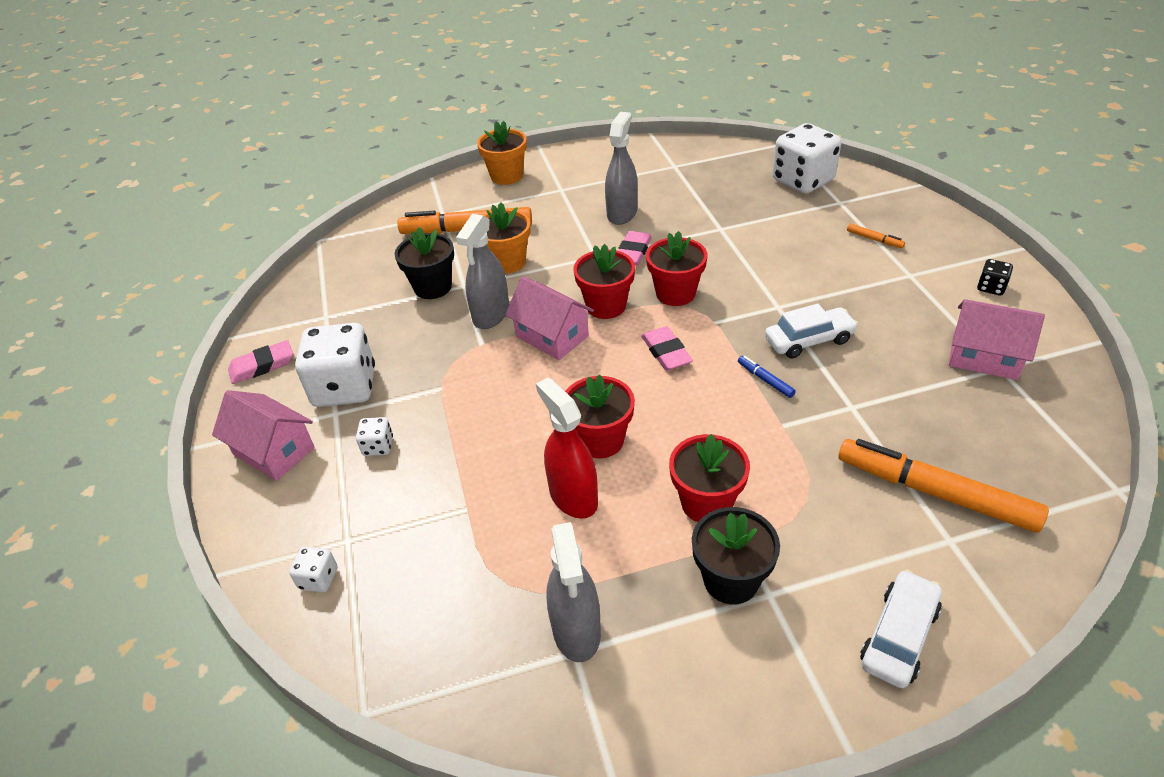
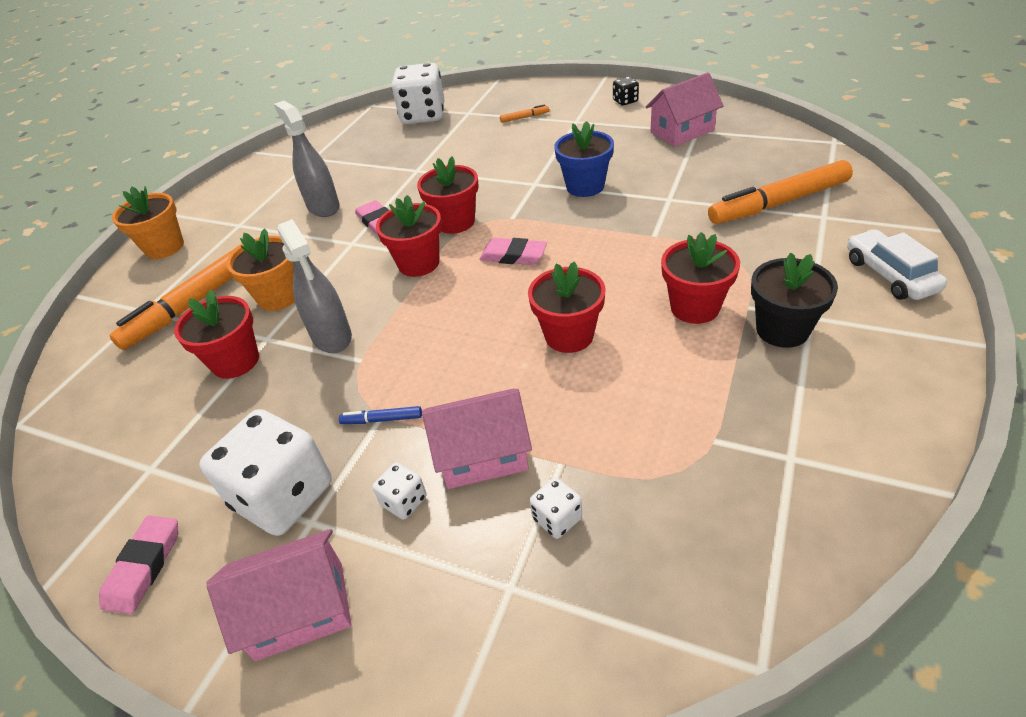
camera: 50 degrees left, 0 degrees up
white dice [289,546,337,593] -> white dice moved to [530,477,582,539]
black flower pot [395,227,454,299] -> red flower pot [174,290,259,379]
pink house [505,276,594,360] -> pink house moved to [422,389,532,489]
red spray bottle [536,377,598,519] -> none
grey spray bottle [546,522,601,662] -> none
blue marker [738,356,796,398] -> blue marker moved to [339,406,422,424]
white car [765,304,858,359] -> blue flower pot [554,121,614,197]

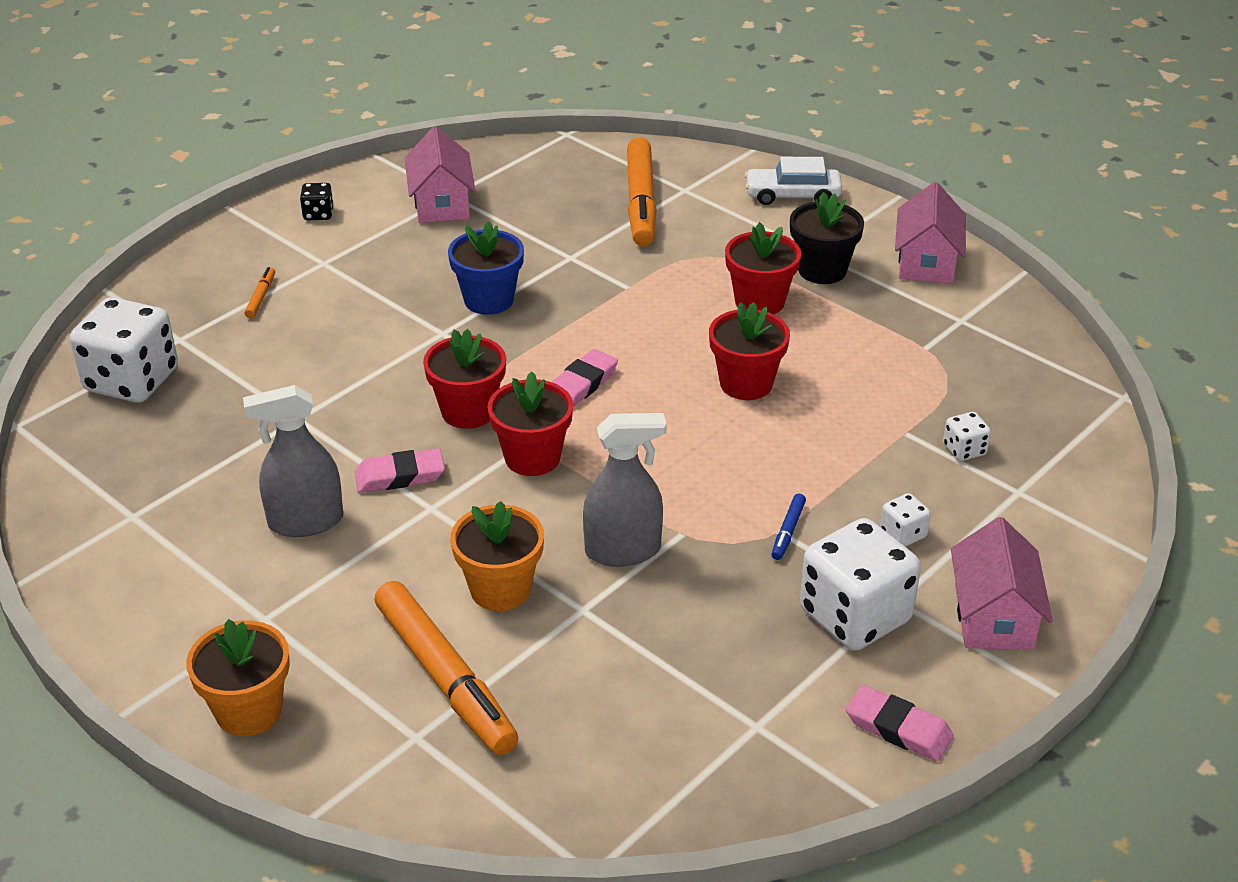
camera: 75 degrees left, 5 degrees down
red flower pot [174,290,259,379] -> none
pink house [422,389,532,489] -> pink house moved to [895,182,966,284]

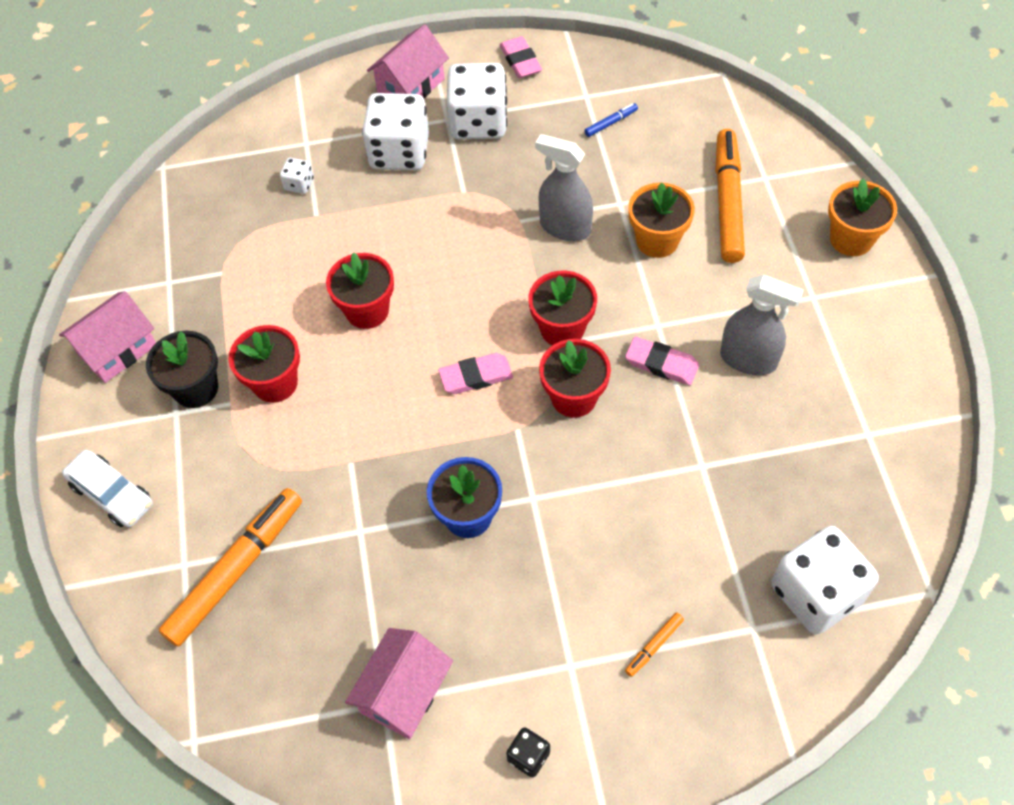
camera: 140 degrees left, 20 degrees up
blue marker [772,494,806,560] -> blue marker moved to [584,103,638,137]
white dice [880,493,931,547] -> white dice [362,93,429,170], size x2.26

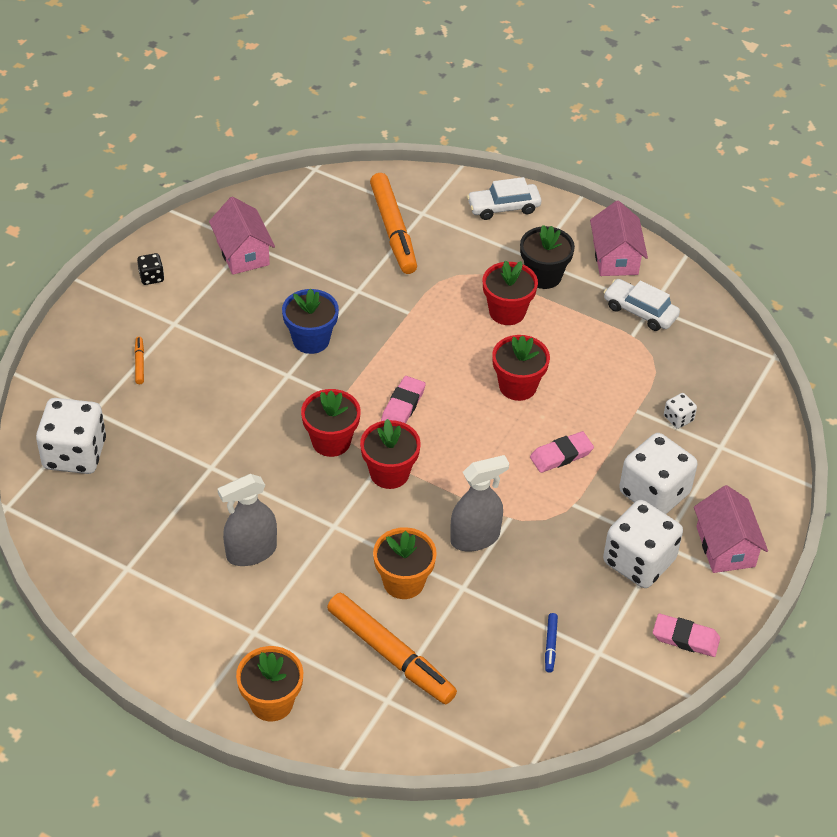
camera: 125 degrees right, 10 degrees down
pink eraser [625,336,699,385] -> pink eraser moved to [530,431,594,473]
none -> white car [603,279,680,331]

